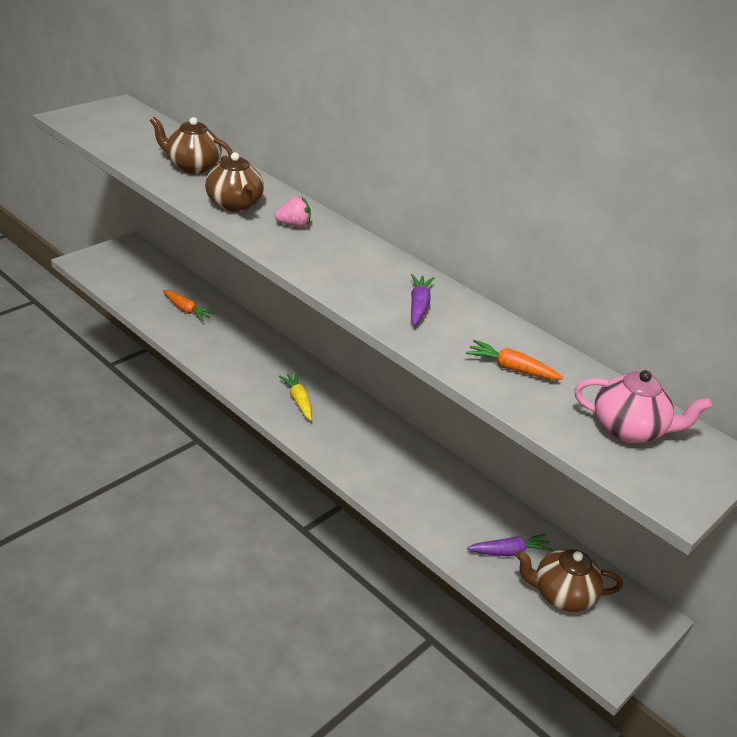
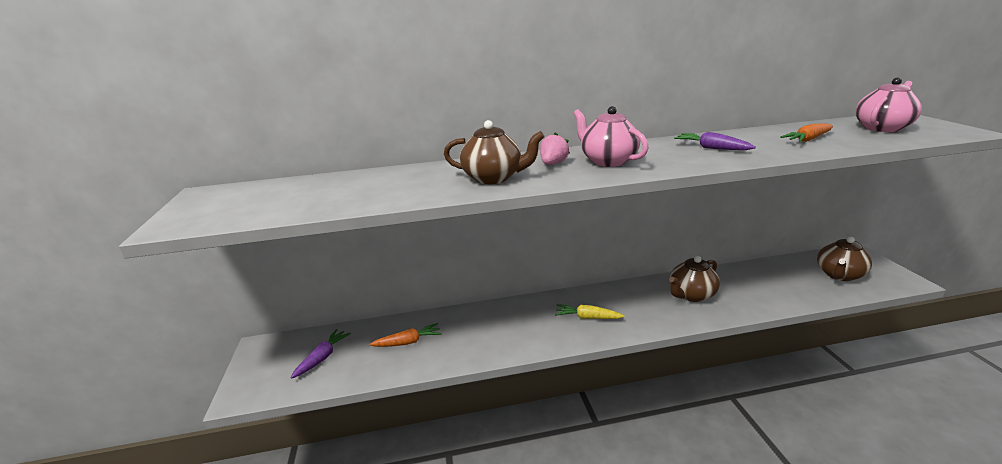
camera: 50 degrees left, 10 degrees down
brown teapot [150,117,233,174] -> brown teapot moved to [669,256,720,302]
purple carrot [467,534,554,556] -> purple carrot moved to [291,329,351,379]
none -> pink teapot [574,106,649,167]

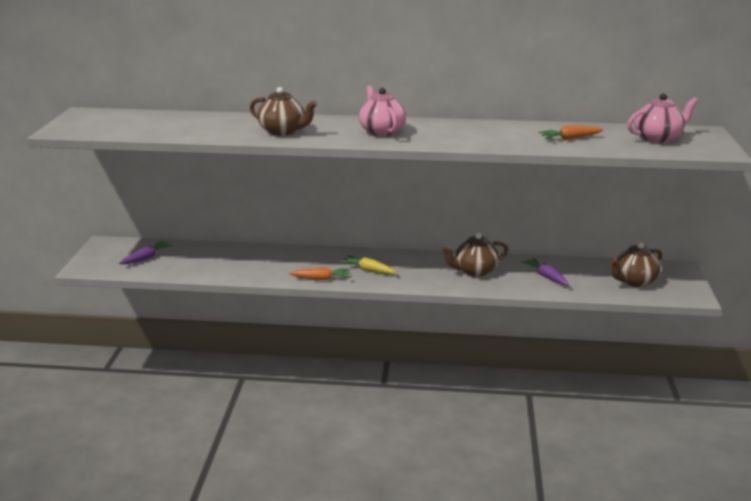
camera: 15 degrees right, 0 degrees up
orange carrot [369,323,441,347] -> orange carrot moved to [289,267,350,280]
pink strawberry [540,132,570,165] -> none
purple carrot [674,132,756,150] -> purple carrot moved to [521,258,569,285]

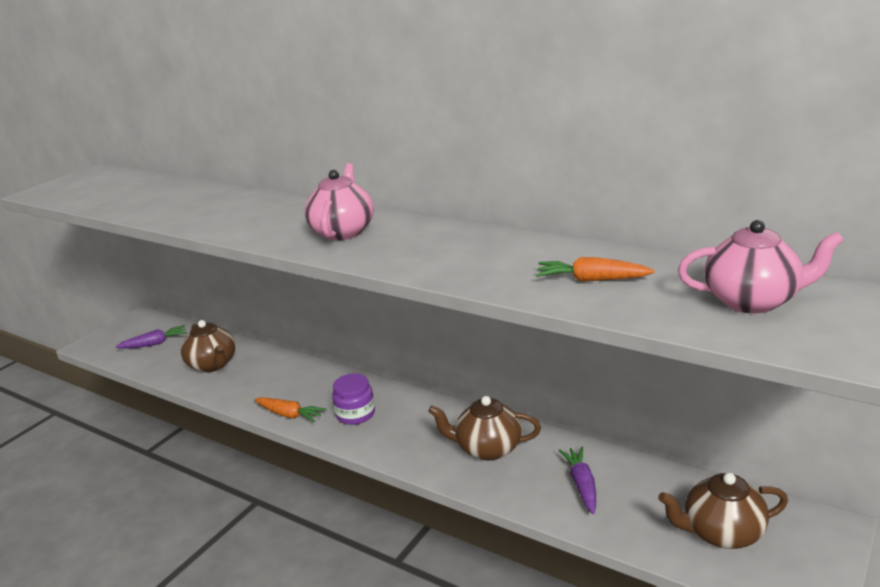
camera: 30 degrees right, 0 degrees up
brown teapot [250,87,317,136] -> brown teapot moved to [181,320,236,372]
yellow carrot [340,255,397,274] -> purple jar [332,374,375,425]

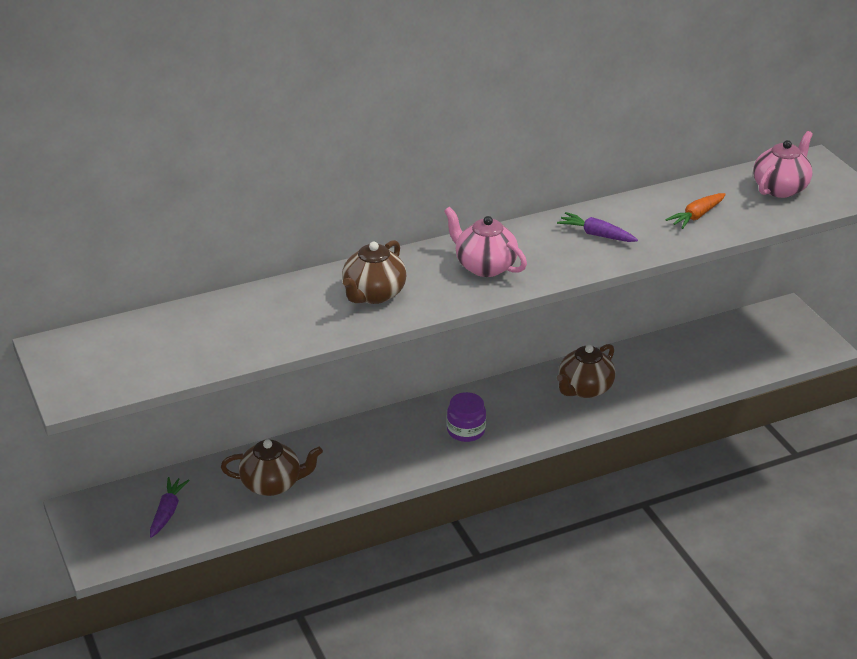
camera: 60 degrees left, 10 degrees up
orange carrot [254,397,326,422] -> none
purple carrot [558,446,596,514] -> purple carrot moved to [557,212,638,242]
brown teapot [658,473,788,549] -> brown teapot moved to [342,240,406,304]

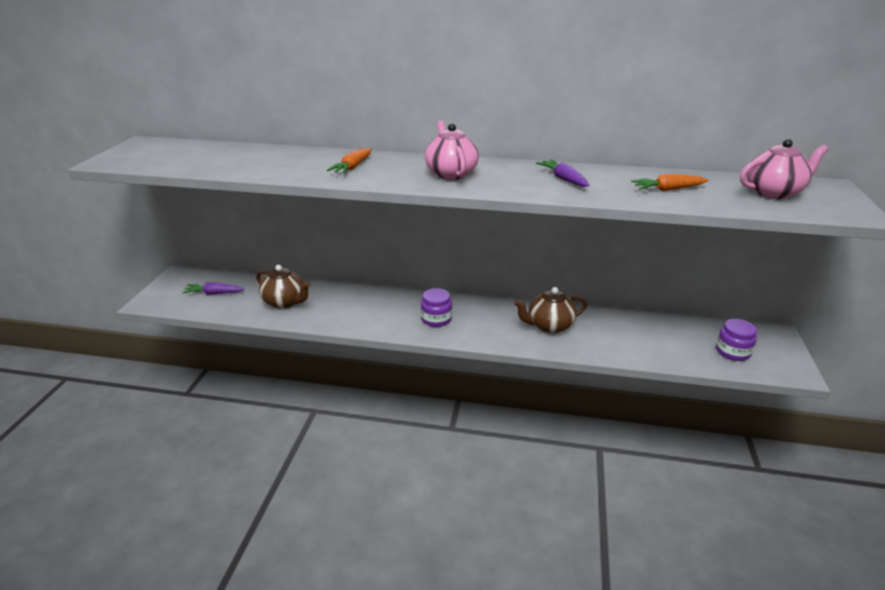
camera: 35 degrees right, 5 degrees down
purple carrot [150,477,190,538] -> purple carrot turned 135 degrees counterclockwise [182,282,244,295]
brown teapot [342,240,406,304] -> orange carrot [327,148,372,174]
none -> purple jar [716,319,757,361]

